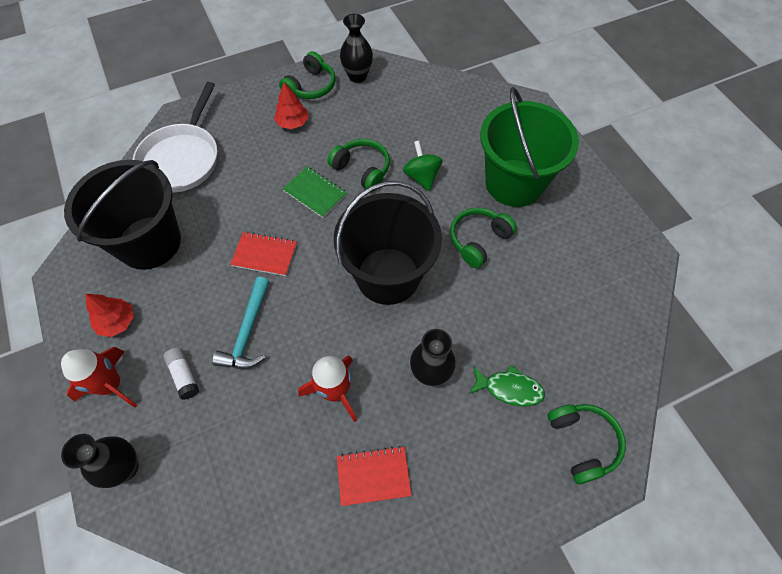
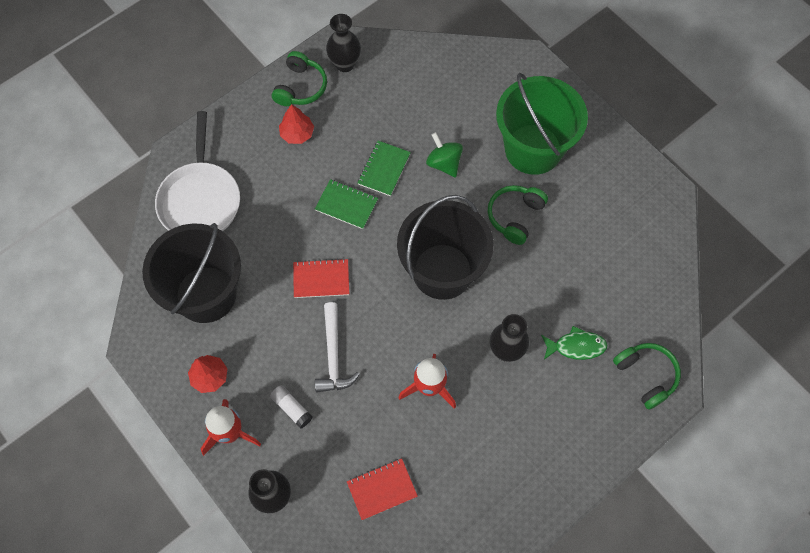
camera: 15 degrees left, 5 degrees up
turquoise hammer [212,277,269,369] -> white hammer [315,302,360,393]
green headphones [327,139,390,192] -> green notebook [358,141,411,196]
red notebook [337,446,412,506] -> red notebook moved to [347,458,418,520]

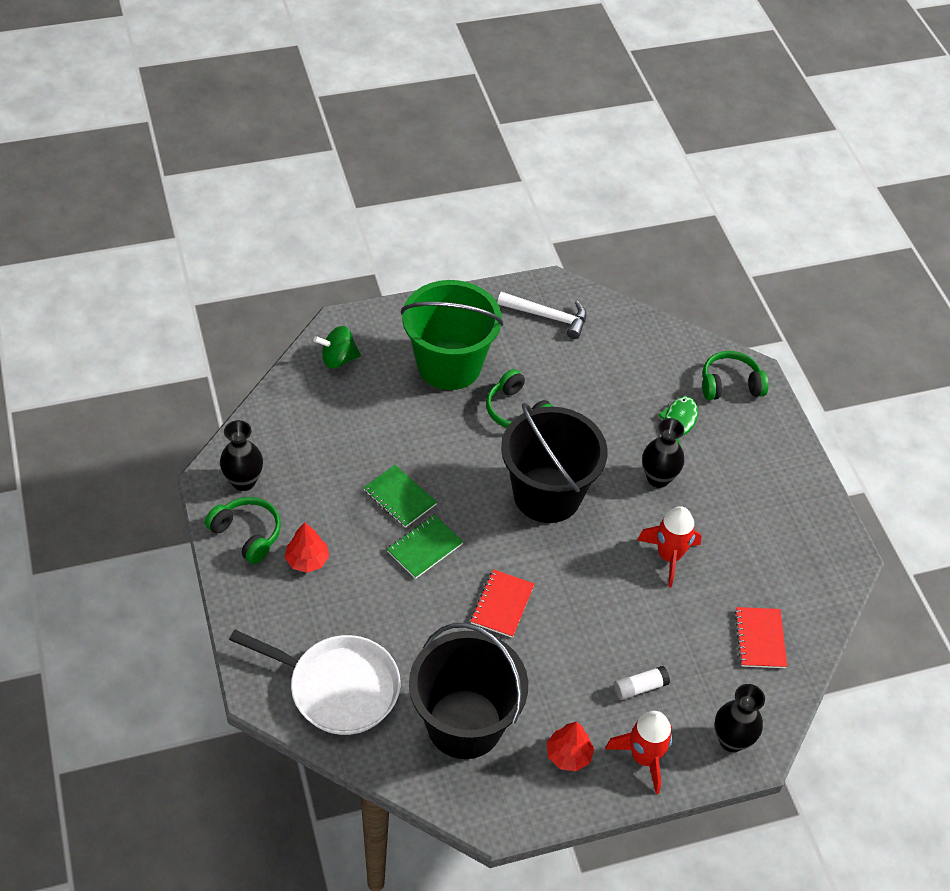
camera: 70 degrees left, 15 degrees down
white hammer [315,302,360,393] -> white hammer moved to [497,292,587,339]
green spinning top [426,132,463,178] -> green spinning top moved to [314,326,361,369]

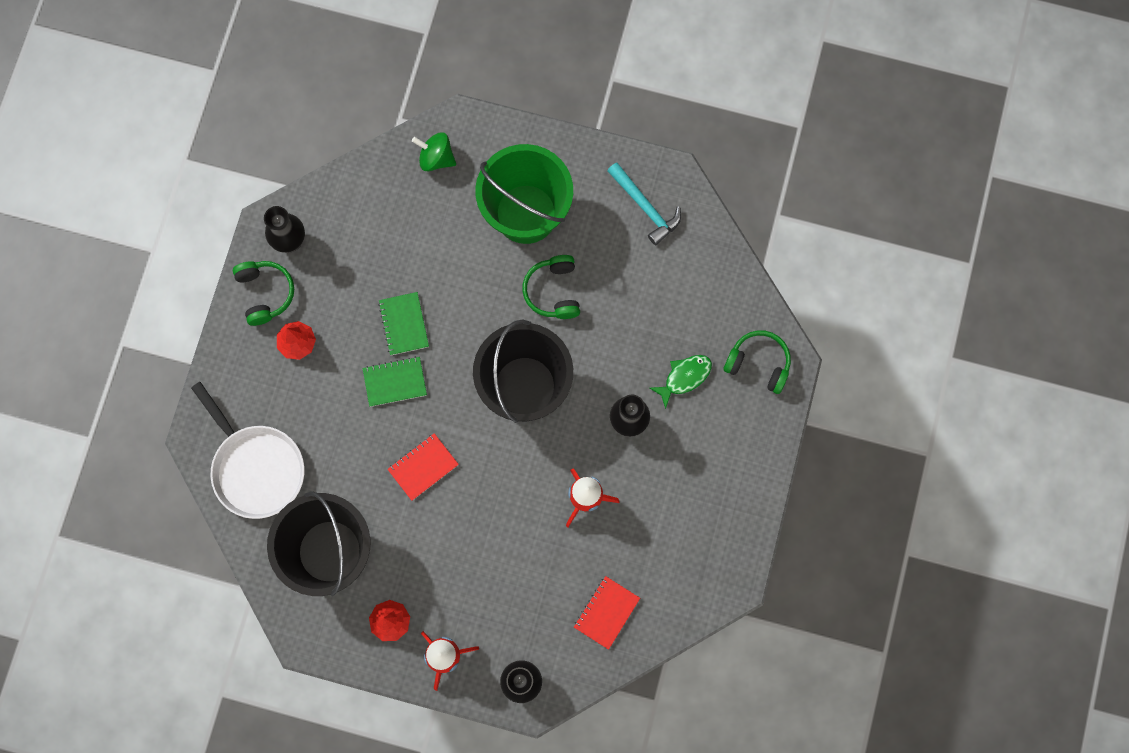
camera: 35 degrees right, 25 degrees up
white hammer [497,292,587,339] -> turquoise hammer [608,162,681,245]
white glue stick [614,666,670,700] -> none

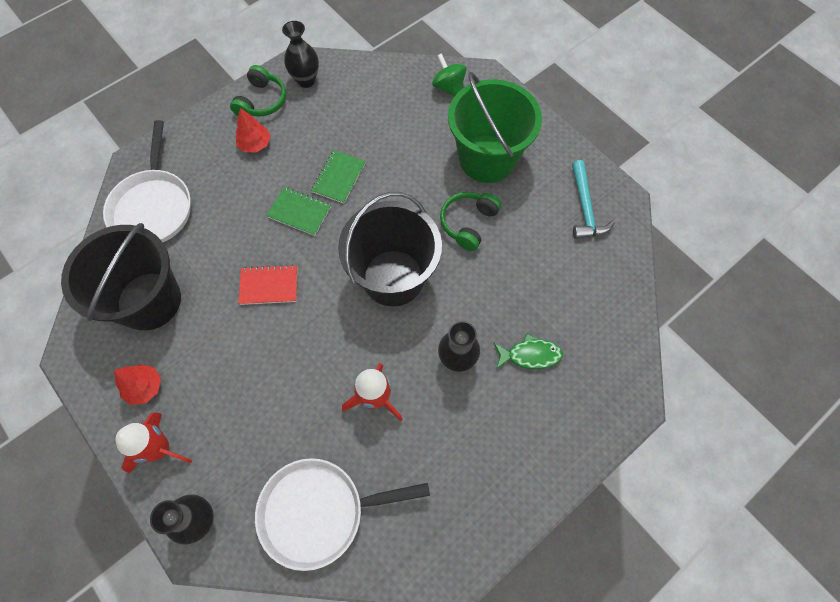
camera: 35 degrees right, 10 degrees down
red notebook [574,576,640,650] -> white pan [255,458,430,571]
green headphones [723,330,791,394] -> none

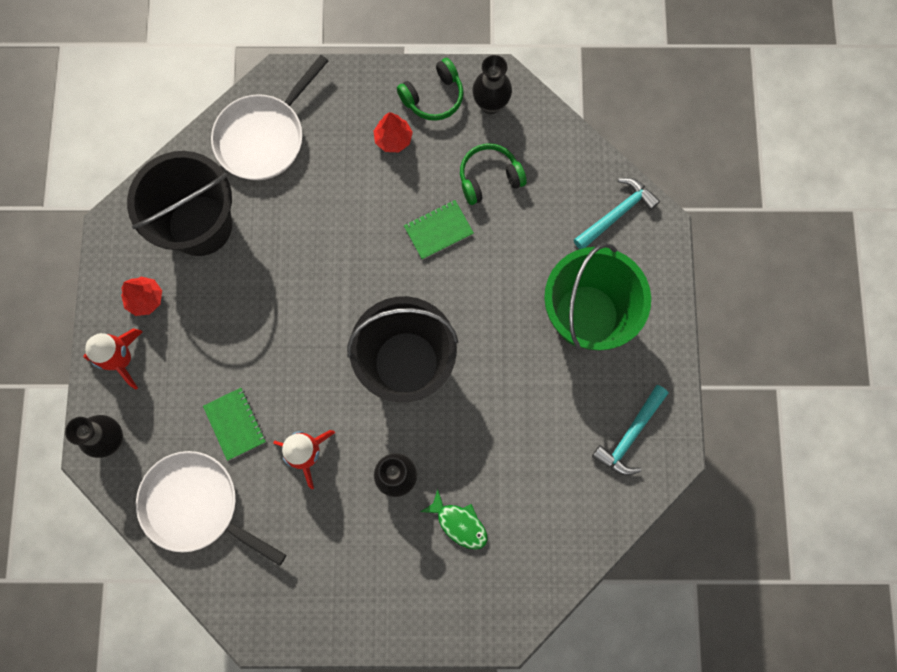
camera: 40 degrees right, 10 degrees up
red notebook [239,265,297,305] -> none
green notebook [266,187,331,236] -> green notebook moved to [203,388,266,461]
green spinning top [432,53,467,97] -> turquoise hammer [574,178,660,249]
green headphones [440,192,501,251] -> green headphones moved to [460,143,527,205]

